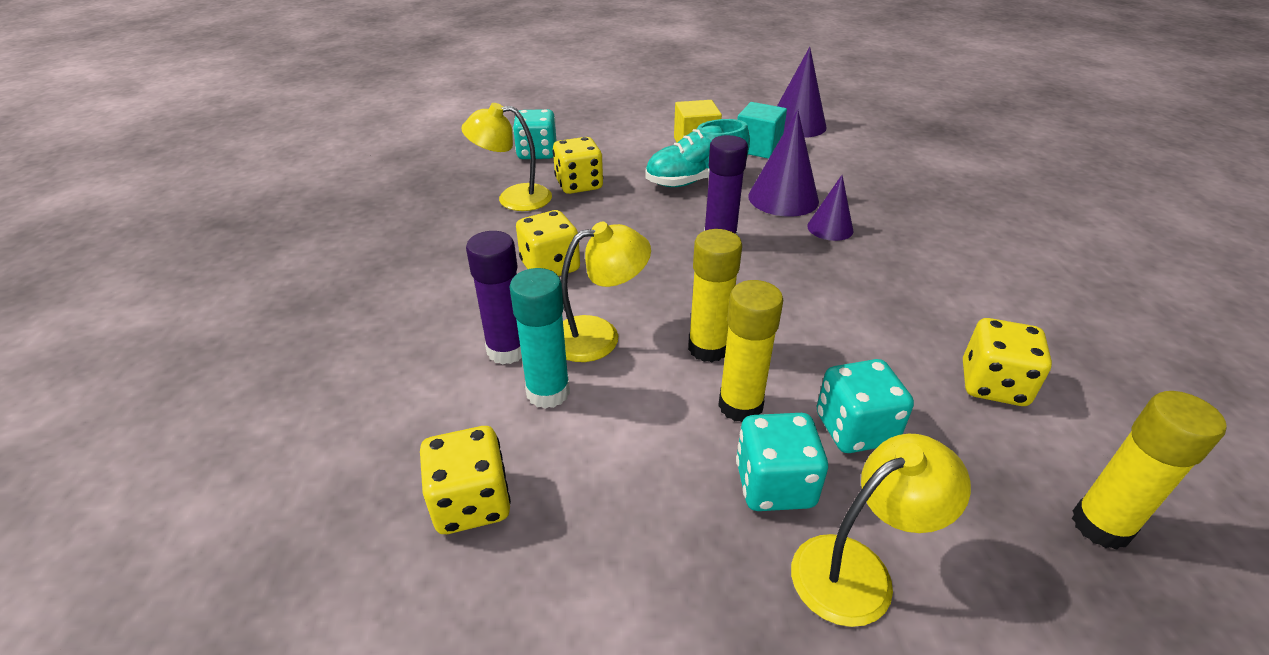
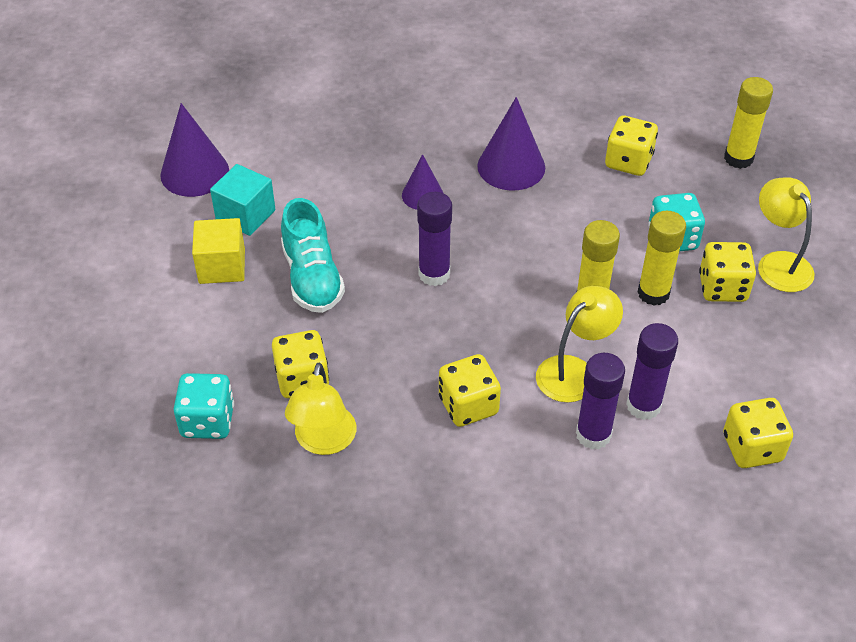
camera: 85 degrees left, 10 degrees up
turquoise glue stick [509,268,570,409] -> purple glue stick [626,323,678,420]
yellow lamp [561,222,651,362] -> yellow lamp turned 60 degrees clockwise [536,286,623,403]
turquoise dice [736,413,828,511] -> yellow dice [699,242,756,302]
purple cone [748,109,819,217] -> purple cone moved to [477,97,545,191]

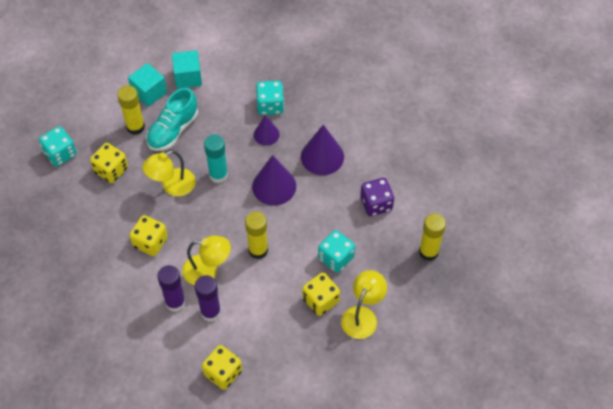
camera: 50 degrees right, 10 degrees up
purple cone [160,103,229,197] -> purple cone moved to [252,155,296,206]
yellow cube [192,218,245,284] -> turquoise cube [128,63,167,107]
yellow lamp [285,363,356,455] -> yellow lamp moved to [142,150,196,196]
purple glue stick [417,192,452,286] -> turquoise glue stick [204,134,228,183]
yellow dice [605,116,658,176] -> purple dice [360,178,394,216]
yellow glue stick [637,211,686,306] -> yellow glue stick moved to [117,85,145,135]
none -> turquoise dice [256,81,284,115]

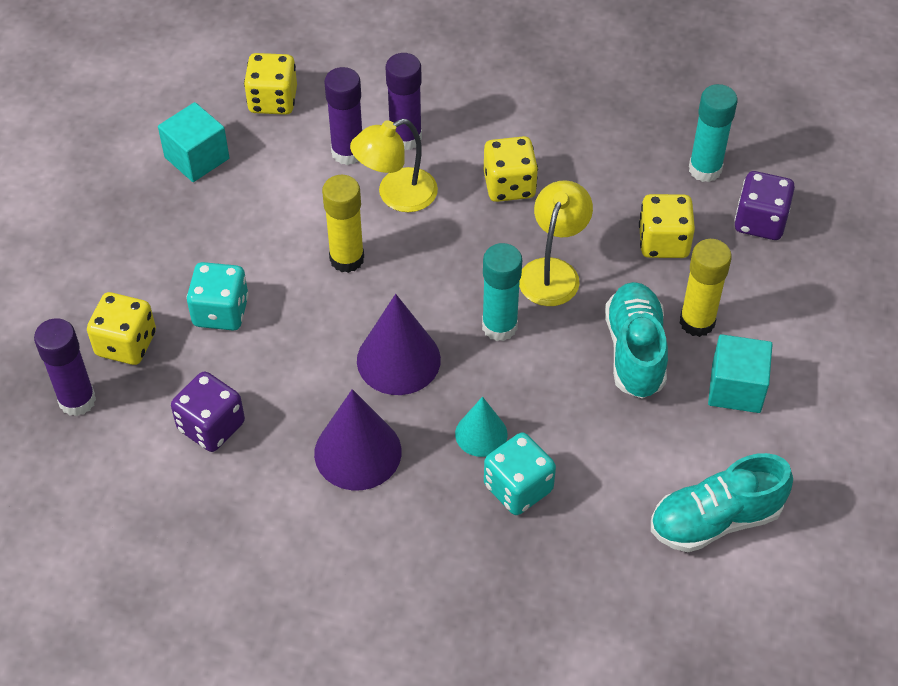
camera: 145 degrees right, 5 degrees down
turquoise dice [39,126,77,167] -> purple dice [734,171,795,240]
turquoise cube [172,50,202,89] -> turquoise cube moved to [158,102,230,182]
purple cone [254,115,280,146] -> turquoise cone [455,397,507,457]
yellow dice [302,273,340,316] -> yellow dice moved to [87,292,156,365]
yellow lamp [341,270,387,339] -> none
yellow glue stick [419,213,446,261] -> purple glue stick [34,318,96,416]
none -> turquoise shoe [651,453,793,552]
none -> turquoise glue stick [689,84,738,182]

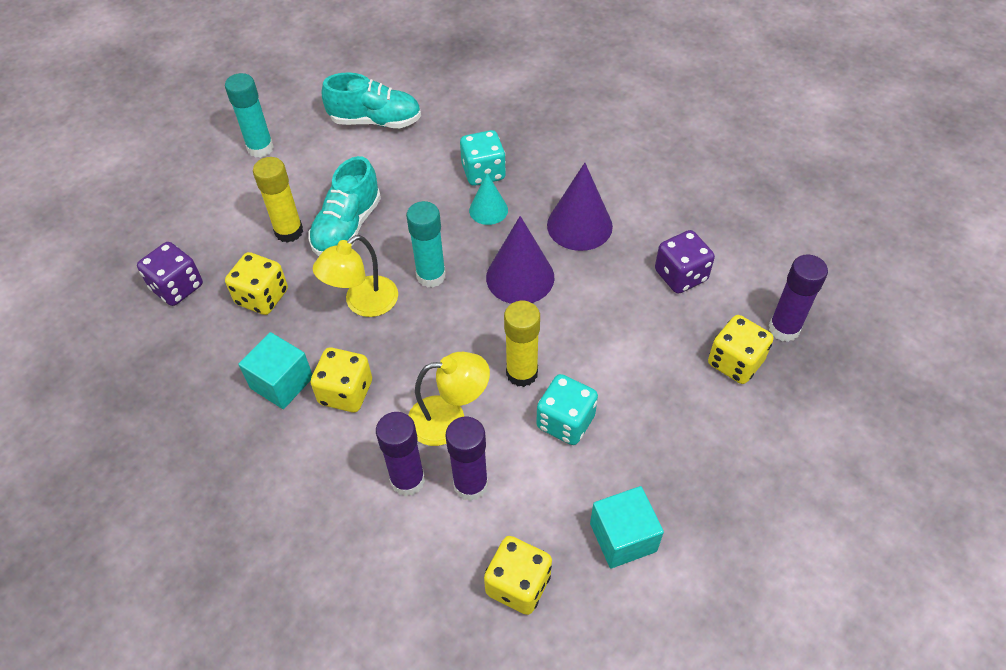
camera: 155 degrees left, 0 degrees up
turquoise dice [187,262,249,331] -> turquoise dice moved to [536,374,598,445]
turquoise glue stick [689,84,738,182] -> turquoise glue stick moved to [225,73,274,158]
turquoise cube [708,334,773,413] -> turquoise cube moved to [238,332,313,409]

